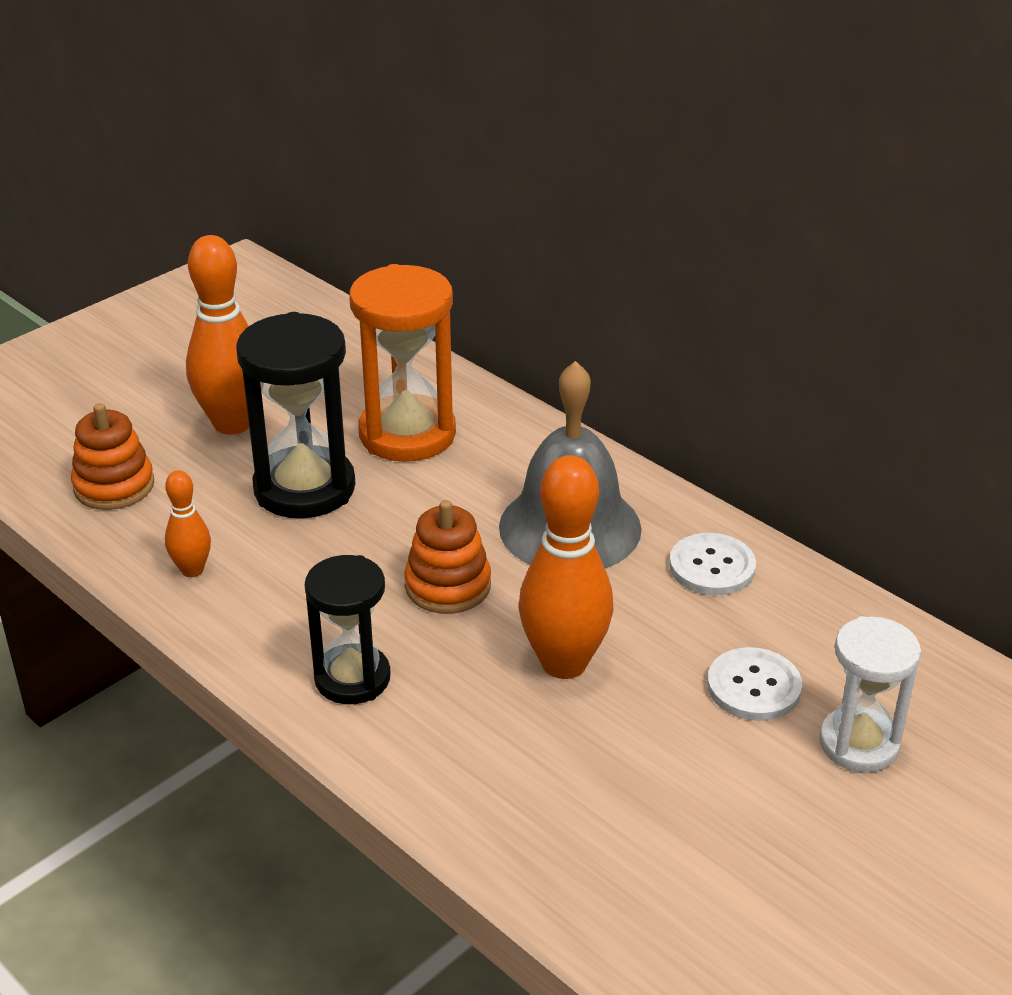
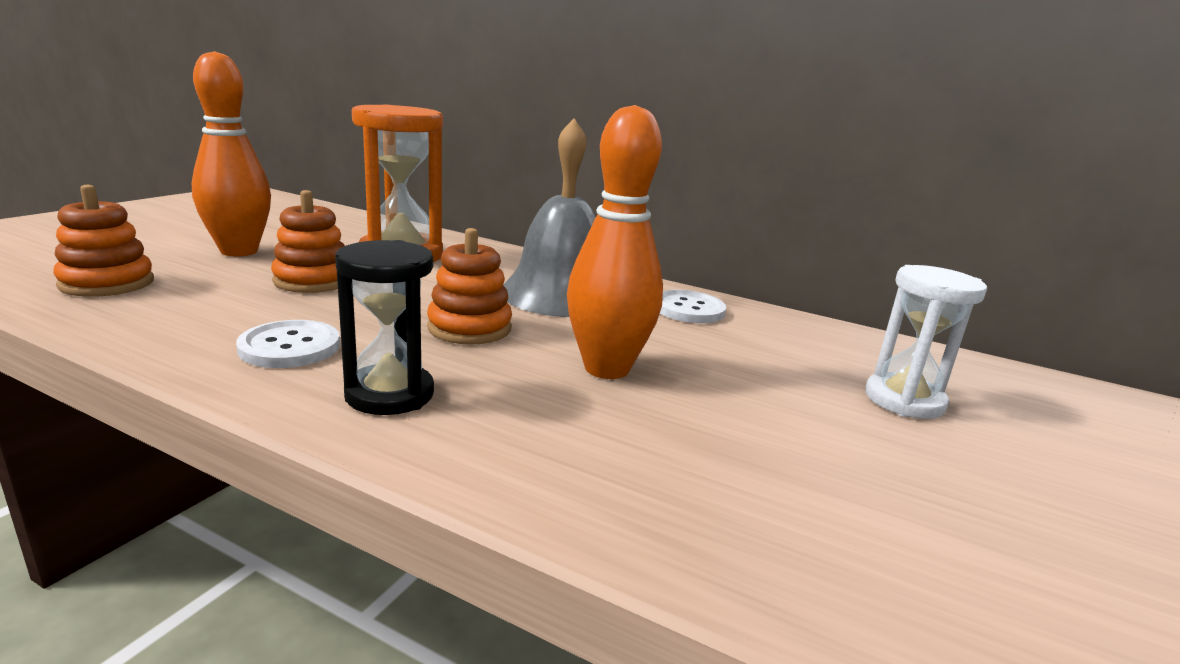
camera: 20 degrees left, 15 degrees down
orange bowling pin [165,470,211,577] -> none
black hourglass [236,312,355,519] -> orange stacking toy [271,190,345,293]
white button [707,647,802,721] -> white button moved to [236,320,340,368]

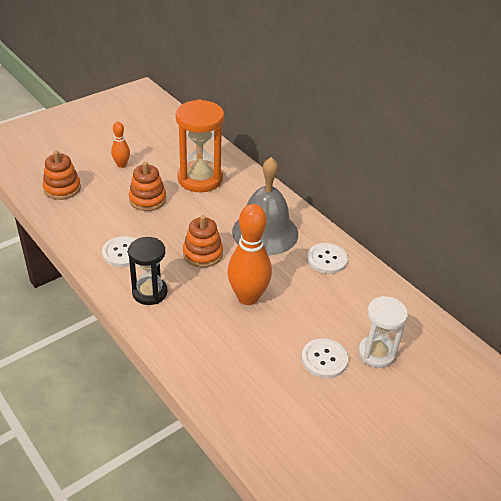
camera: 25 degrees right, 20 degrees up
orange bowling pin [192,51,271,256] -> orange bowling pin [111,122,130,168], size x0.52
none -> white button [301,338,348,378]

